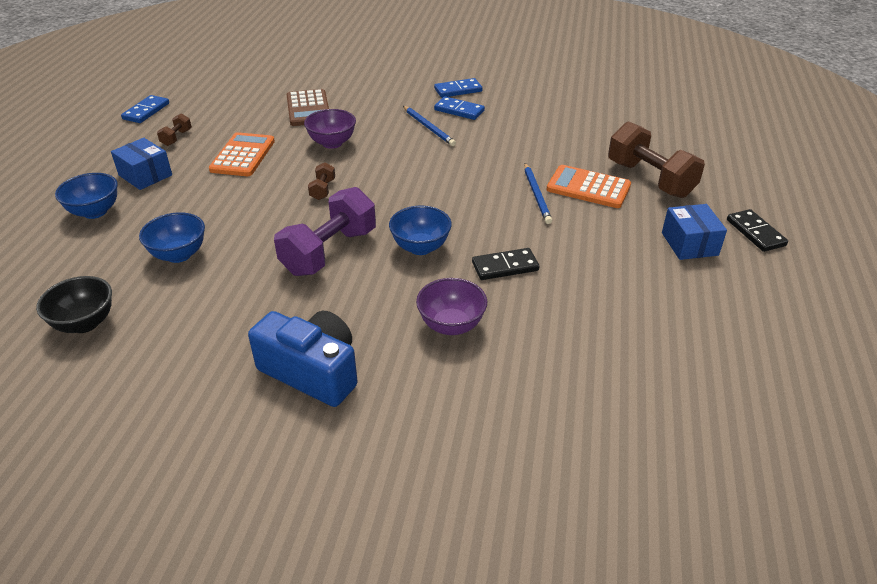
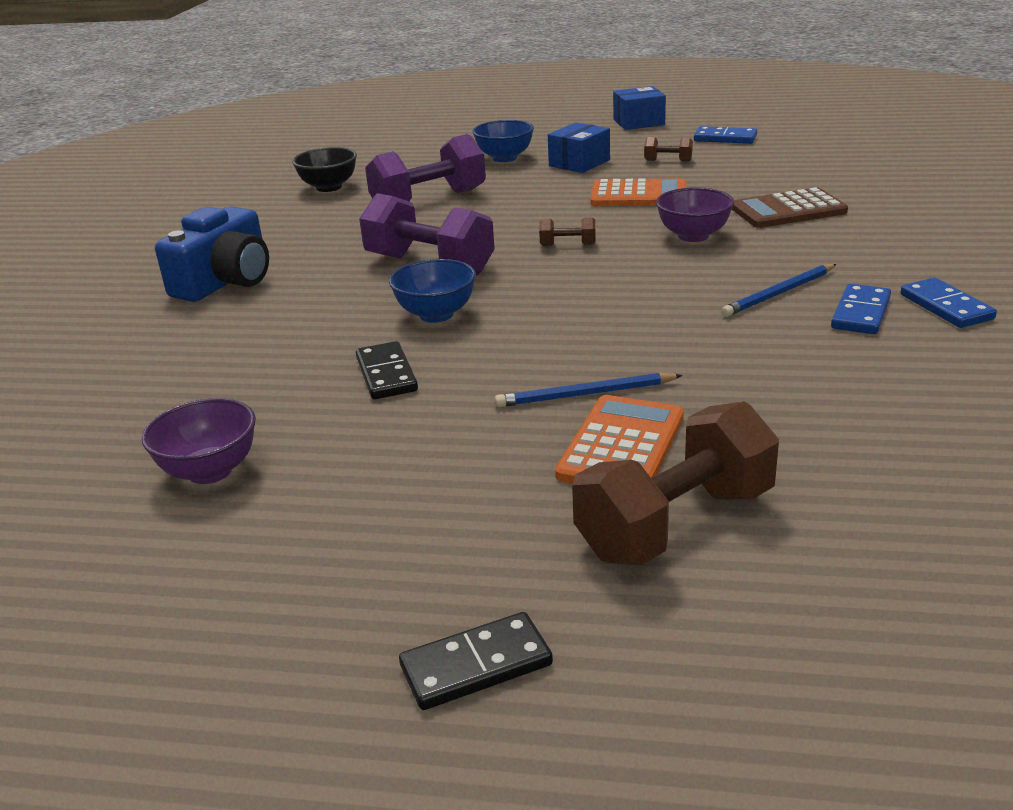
camera: 90 degrees right, 10 degrees down
blue bowl [139,212,205,263] -> purple dumbbell [365,134,486,201]
purple bowl [416,278,487,335] -> purple bowl moved to [142,398,256,484]
blue box [662,204,727,260] -> blue box moved to [613,86,666,130]

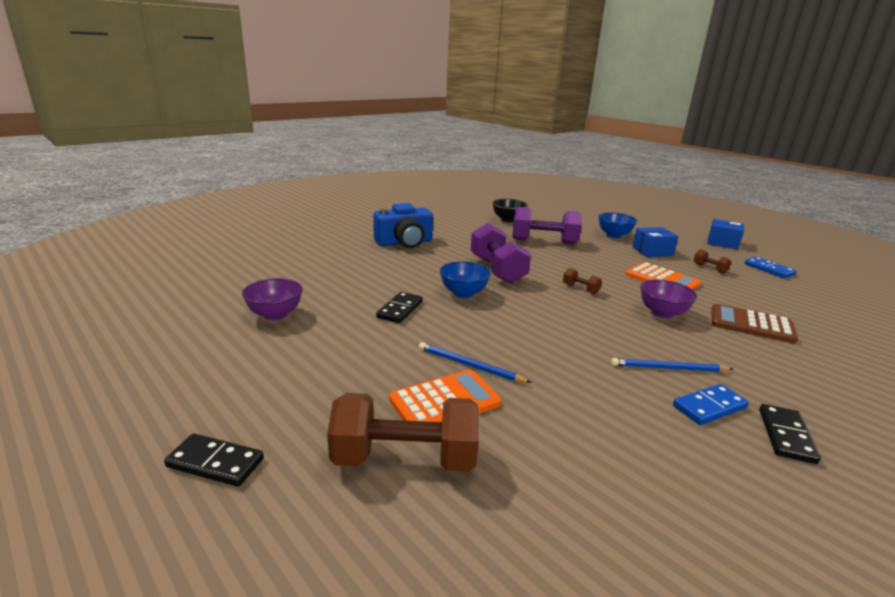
camera: 35 degrees right, 5 degrees down
blue domino [900,278,997,328] -> black domino [759,404,821,464]

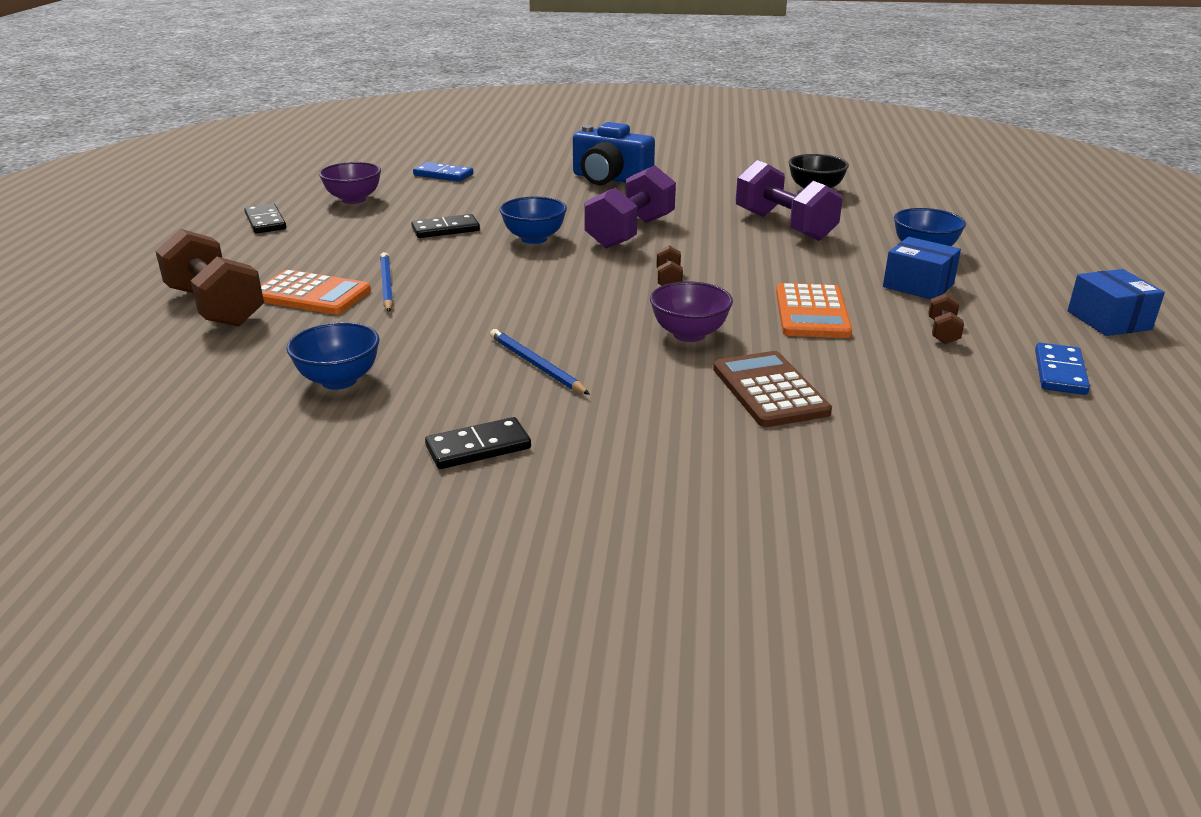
camera: 50 degrees right, 5 degrees up
black domino [164,433,264,487] -> black domino moved to [244,203,286,234]
blue domino [673,384,749,425] -> blue domino moved to [413,162,474,182]
none -> blue bowl [287,322,380,390]

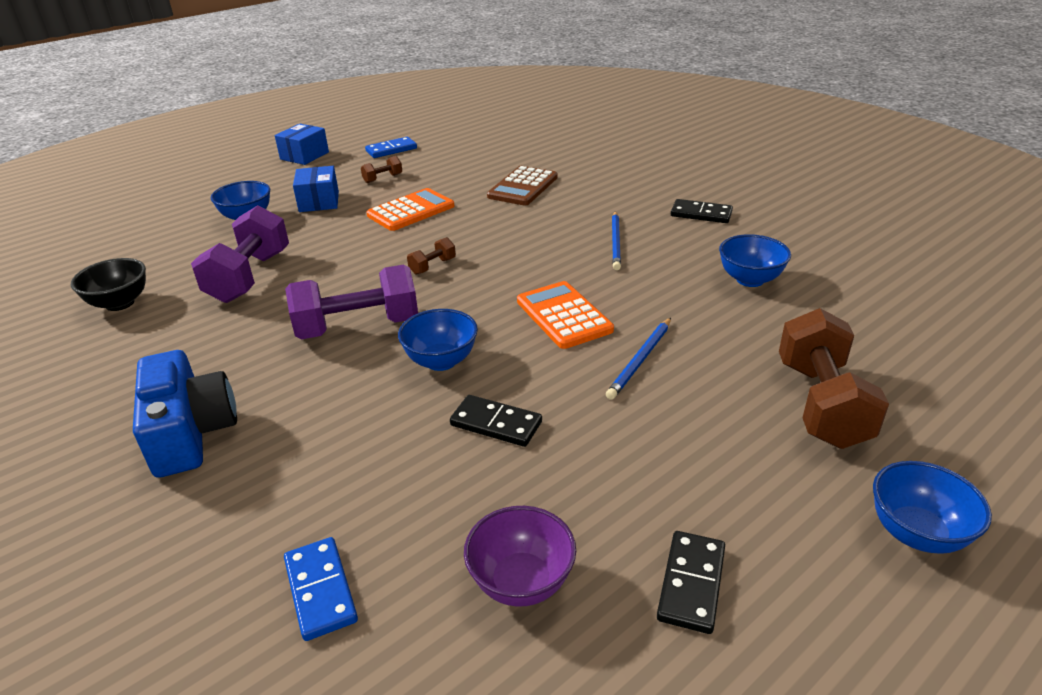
camera: 135 degrees left, 5 degrees up
orange calculator [261,270,371,314] -> orange calculator moved to [517,281,614,349]
purple bowl [650,281,733,342] -> none
none -> blue bowl [873,461,992,554]

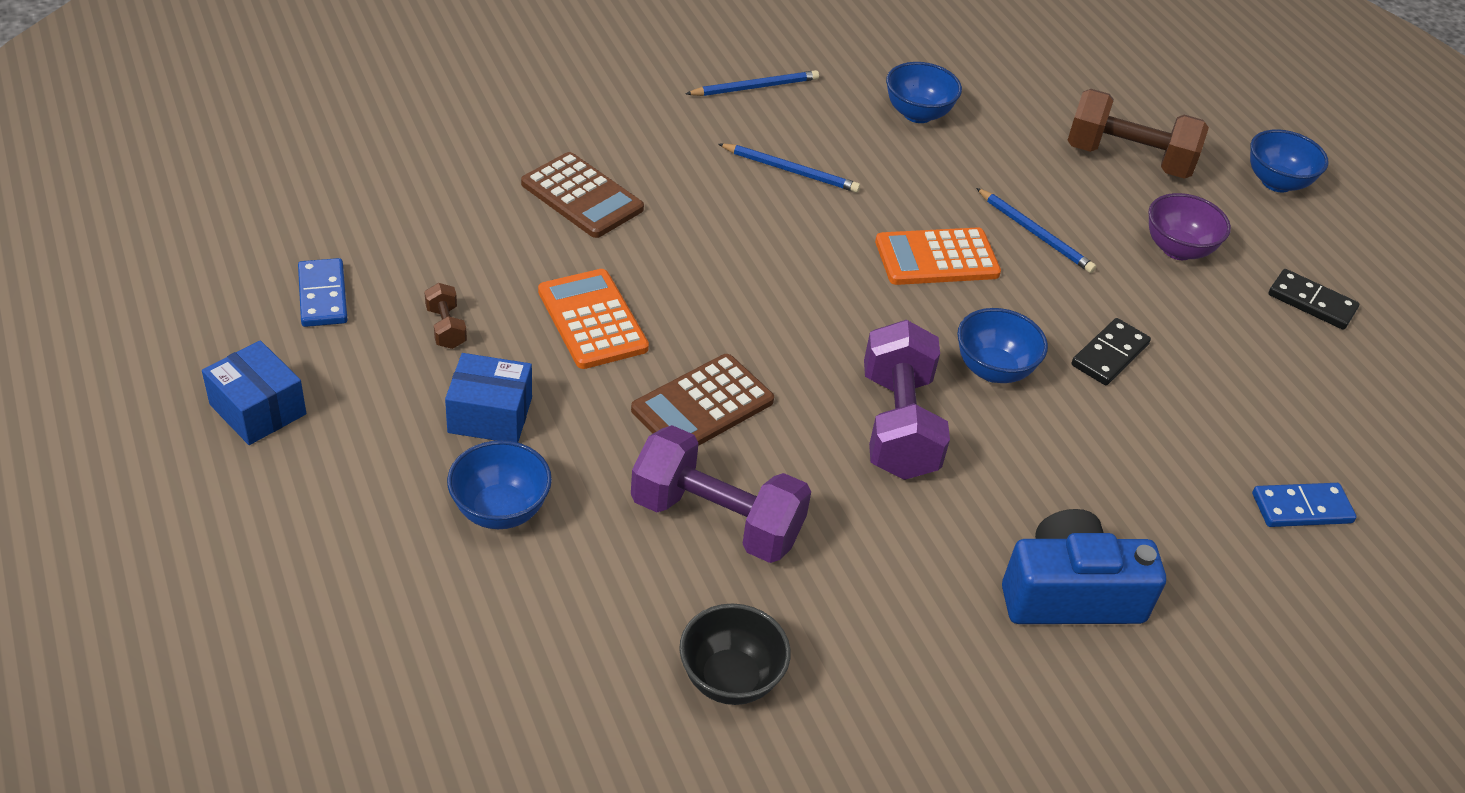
camera: 80 degrees left, 10 degrees up
brown dumbbell [407,237,456,275] -> none
purple bowl [464,506,576,607] -> purple bowl moved to [1148,193,1231,260]
black domino [671,199,733,223] -> blue pencil [685,70,819,96]
none -> brown calculator [631,354,774,446]

